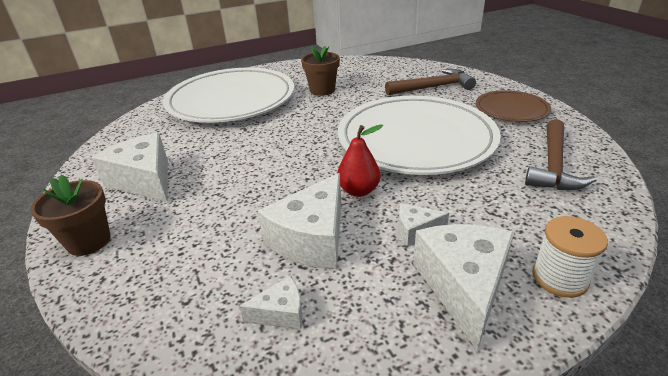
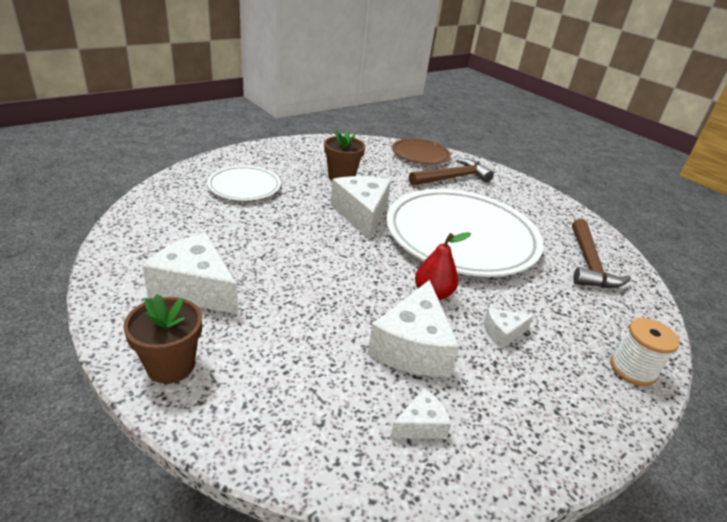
camera: 20 degrees left, 0 degrees up
white plate [163,68,294,123] -> white plate [207,166,281,201], size x0.50
white cheese [413,224,514,350] -> white cheese moved to [331,176,391,240]
brown plate [476,90,551,122] -> brown plate moved to [392,138,451,164]

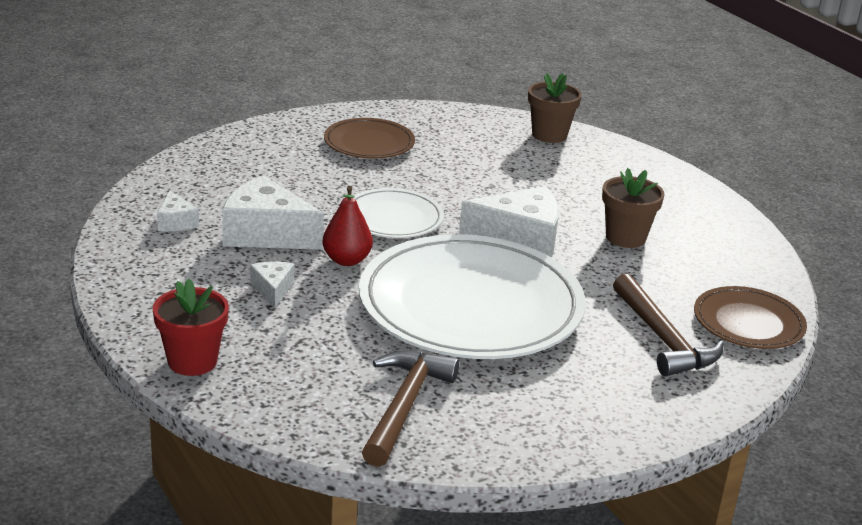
camera: 100 degrees right, 5 degrees down
brown flower pot [123,294,202,384] -> brown flower pot moved to [528,73,582,143]
white cheese [142,233,238,314] -> brown plate [324,118,415,159]
white plate [207,166,281,201] -> white plate moved to [353,188,444,238]
brown hammer [572,219,631,288] -> brown hammer turned 90 degrees clockwise [362,351,459,467]
white spool [610,318,680,386] -> red flower pot [153,279,229,376]

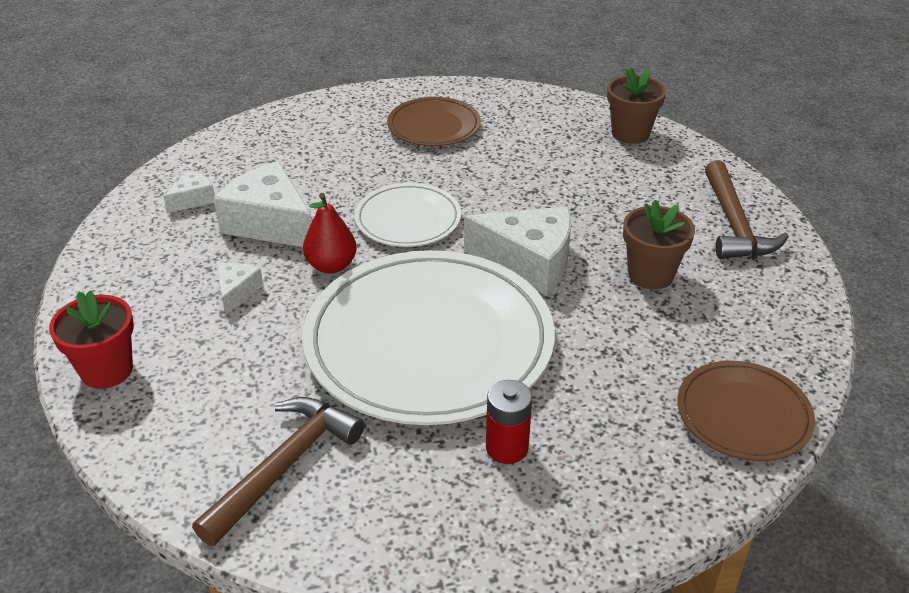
camera: 20 degrees right, 10 degrees up
white cheese [157,190,199,232] -> white cheese turned 135 degrees counterclockwise [163,170,215,213]
brown hammer [613,274,724,377] -> brown hammer moved to [705,160,789,259]
none -> red battery [486,380,532,464]

